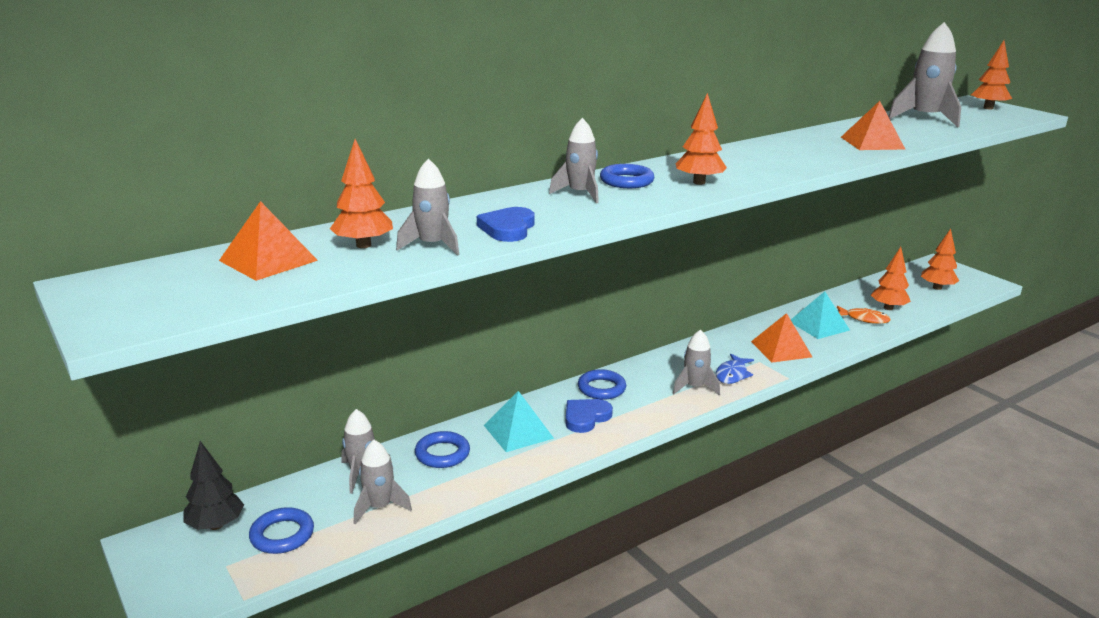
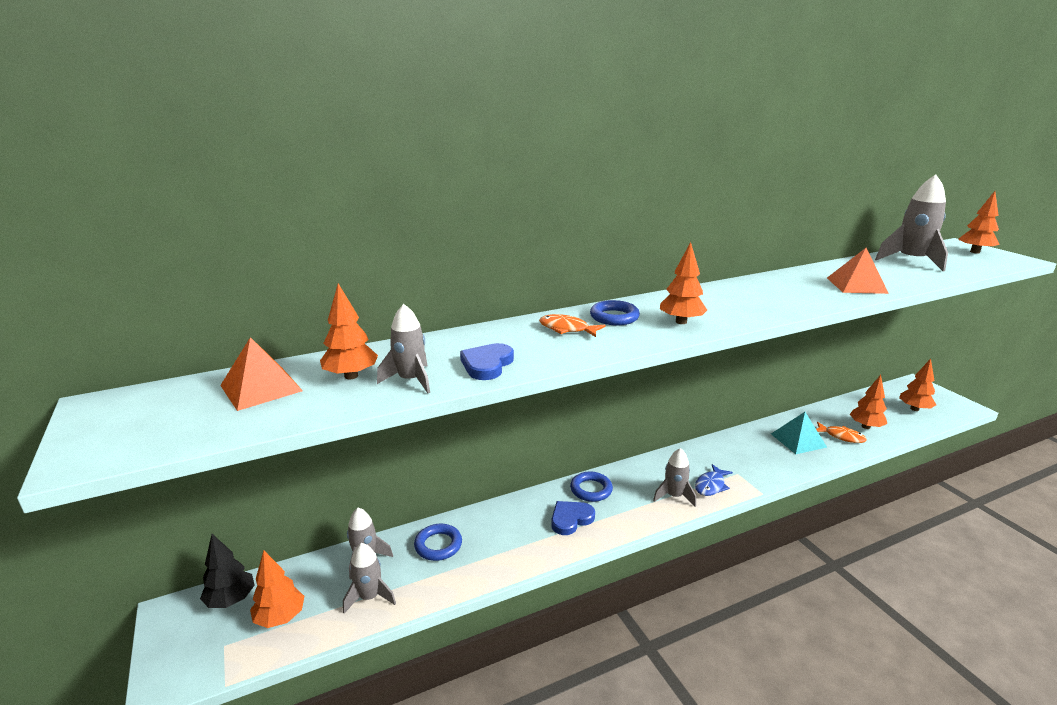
camera: 10 degrees right, 0 degrees up
blue ring [249,507,314,554] -> orange tree [250,551,304,628]
turquoise pyramid [484,391,554,452] -> none
grey rocket [549,118,599,204] -> orange fish [539,314,606,337]
orange pyramid [751,313,812,362] -> none

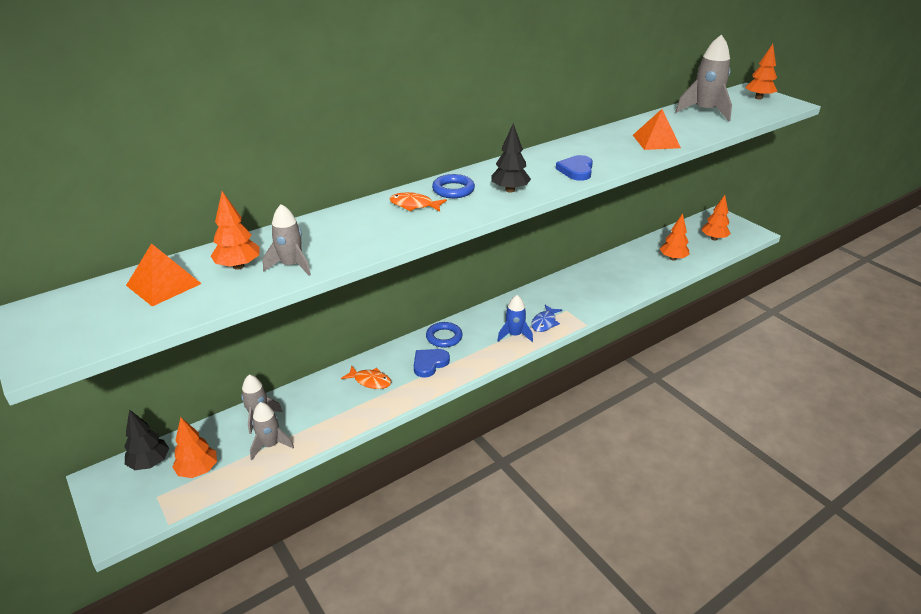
camera: 10 degrees left, 10 degrees up
blue ring [414,524,462,561] -> none
blue heart [460,343,514,380] -> blue heart moved to [556,155,593,181]
grey rocket [653,448,696,507] -> blue rocket [497,295,533,342]
orange tree [660,242,707,324] -> black tree [491,123,531,193]
turquoise pyramid [771,412,827,454] -> none
orange fish [816,422,867,443] -> orange fish moved to [341,366,391,389]

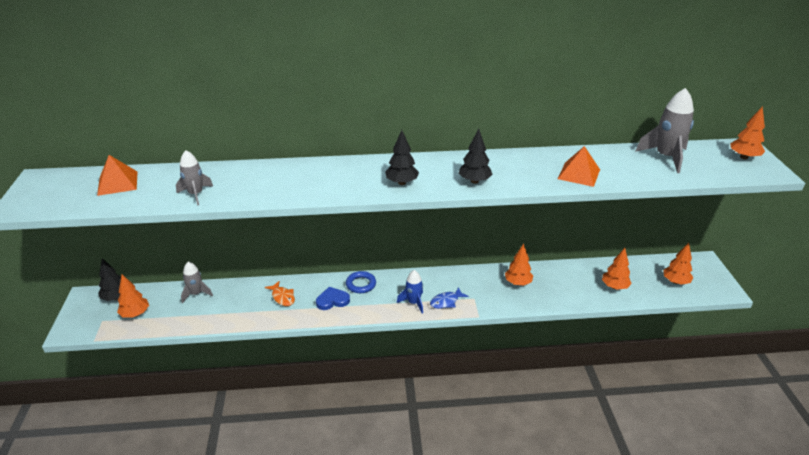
camera: 30 degrees right, 0 degrees up
orange tree [211,191,260,270] -> orange tree moved to [505,244,533,286]
grey rocket [250,402,294,460] -> none
orange fish [389,192,447,212] -> none
blue ring [432,174,475,198] -> none
blue heart [556,155,593,181] -> black tree [458,128,493,184]

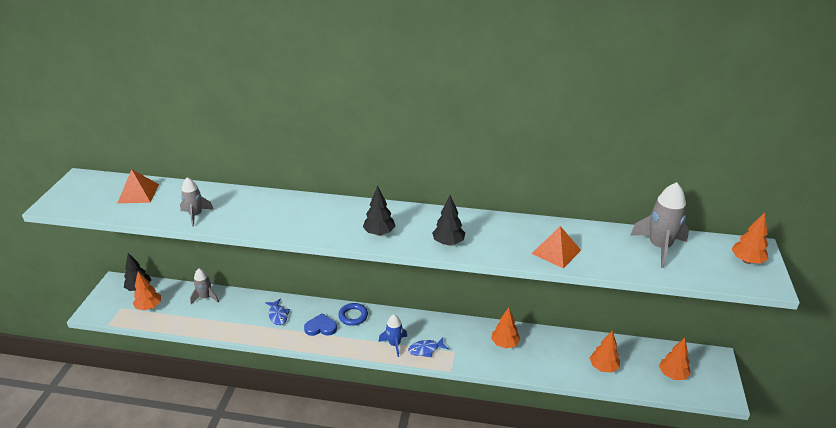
camera: 15 degrees right, 0 degrees up
orange fish [265,281,295,306] -> blue fish [265,299,290,325]

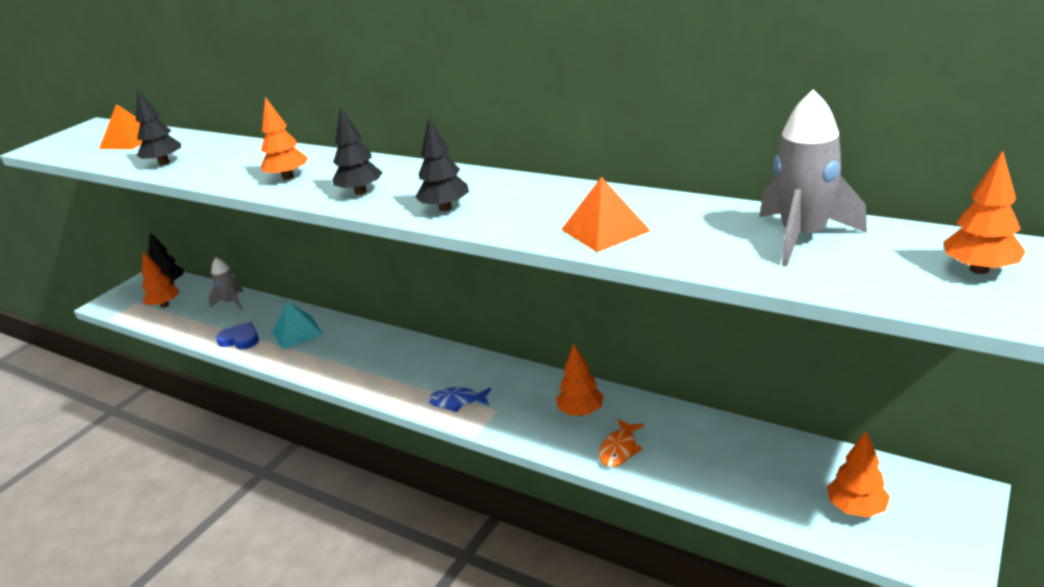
camera: 25 degrees right, 5 degrees down
grey rocket [180,177,214,227] -> black tree [136,89,181,165]
blue fish [265,299,290,325] -> turquoise pyramid [272,301,323,350]
blue heart [304,313,337,336] -> blue heart moved to [216,322,259,349]
blue ring [338,303,368,326] -> none
blue rocket [379,315,408,357] -> none
orange tree [590,331,620,373] -> orange tree moved to [261,97,308,180]
none -> orange fish [599,419,645,467]

